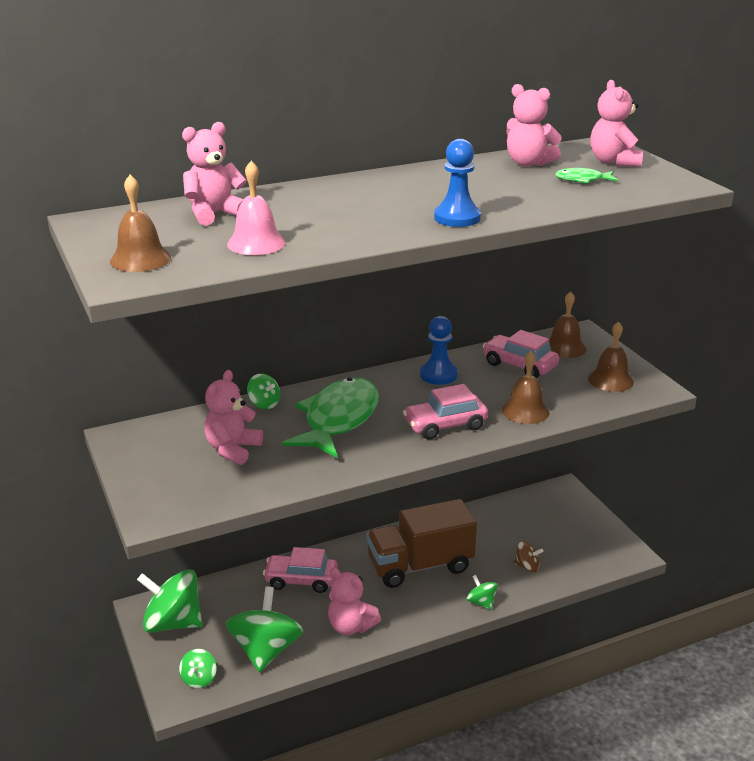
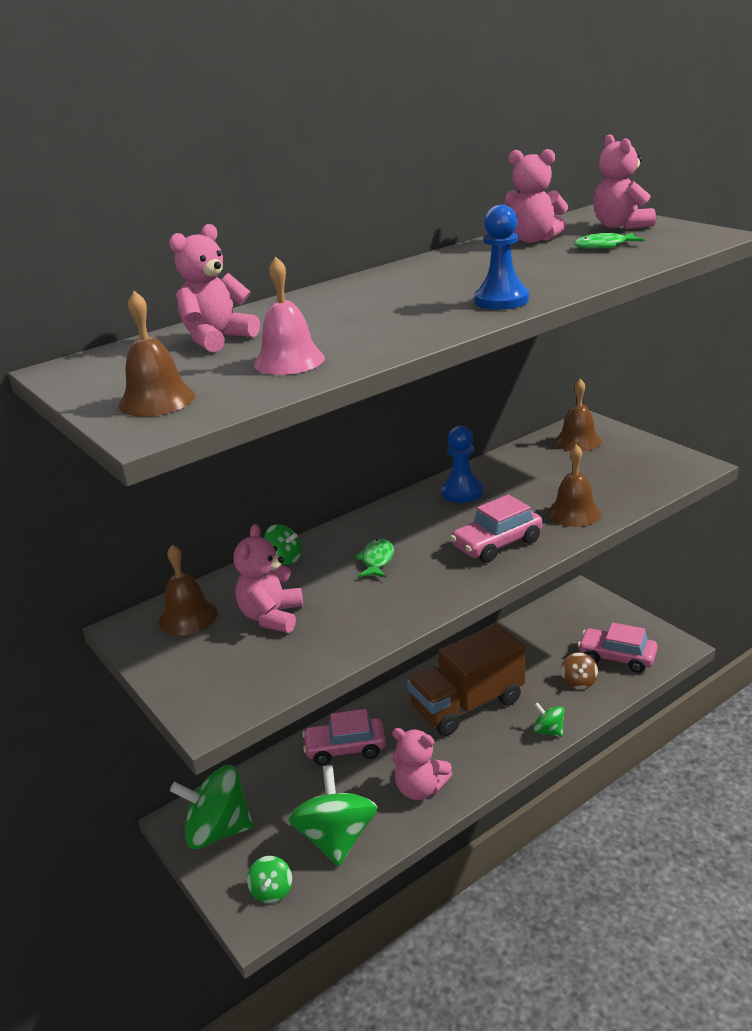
camera: 10 degrees left, 0 degrees up
green fish [282,377,379,458] -> green fish [355,538,394,578], size x0.43
pink car [483,330,559,378] -> pink car moved to [578,622,658,673]
brown spinning top [513,541,544,572] -> brown spinning top turned 90 degrees clockwise [561,653,598,689]
brown bell [588,321,634,392] -> brown bell moved to [159,545,218,635]

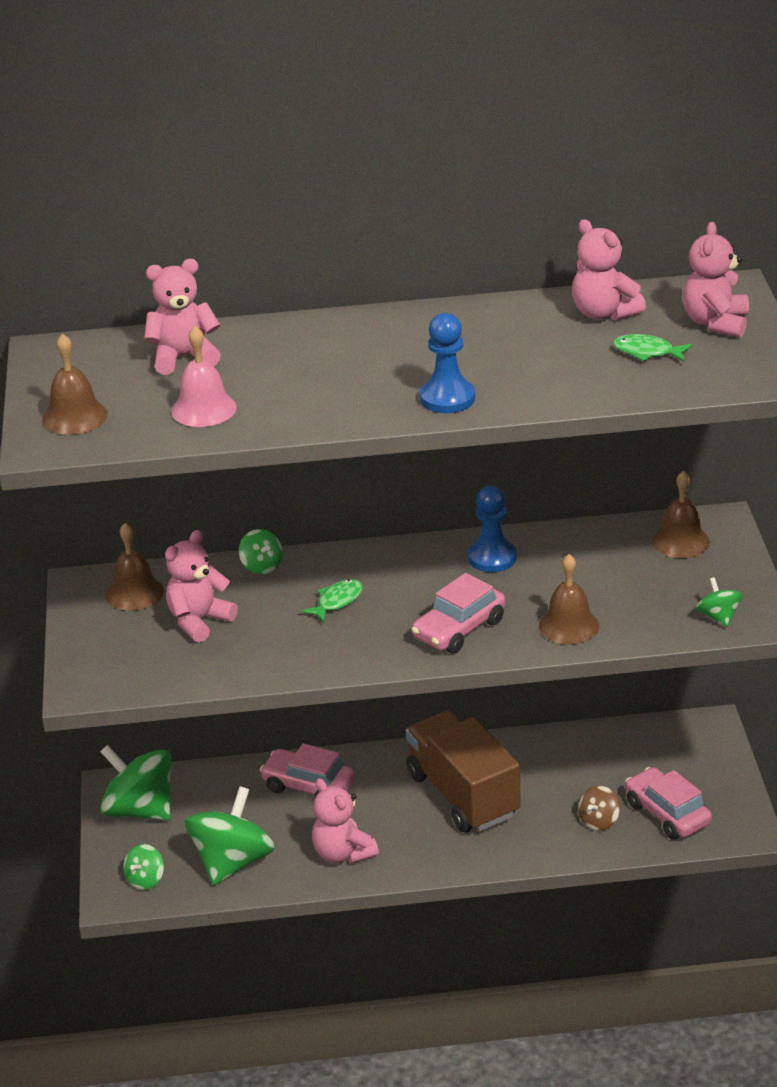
camera: 30 degrees right, 5 degrees up
brown truck [407,624,525,736] -> brown truck turned 60 degrees clockwise [406,711,521,832]
pink car [450,494,543,563] -> pink car turned 45 degrees counterclockwise [411,573,505,654]
green spinning top [533,702,564,737] -> green spinning top moved to [696,577,743,627]

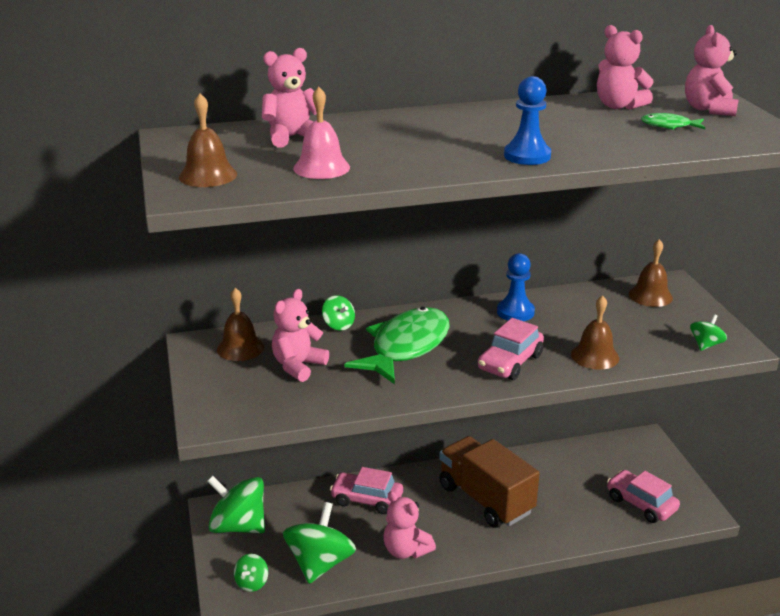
camera: 10 degrees left, 5 degrees down
green fish [301,579,363,622] -> green fish [344,307,450,384], size x2.35
brown spinning top [578,786,620,831] -> none
green spinning top [696,577,743,627] -> green spinning top turned 60 degrees clockwise [690,314,727,351]

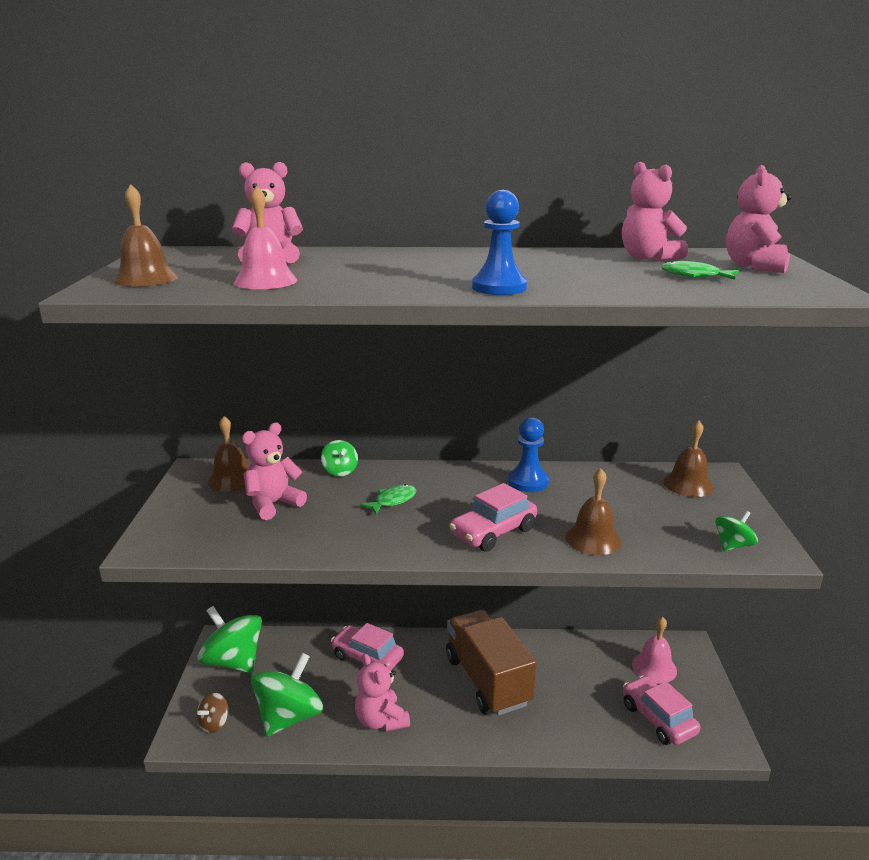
camera: 15 degrees right, 5 degrees down
green spinning top [234,554,268,592] -> brown spinning top [197,693,228,733]
green fish [344,307,450,384] -> green fish [360,484,416,515], size x0.43
none -> pink bell [632,617,677,683]

